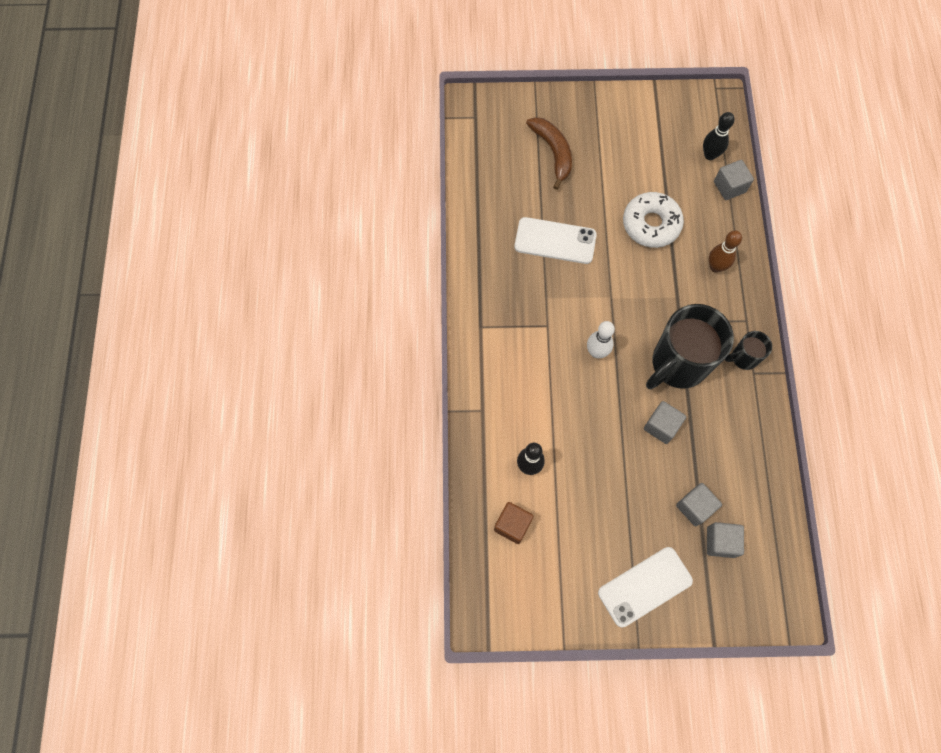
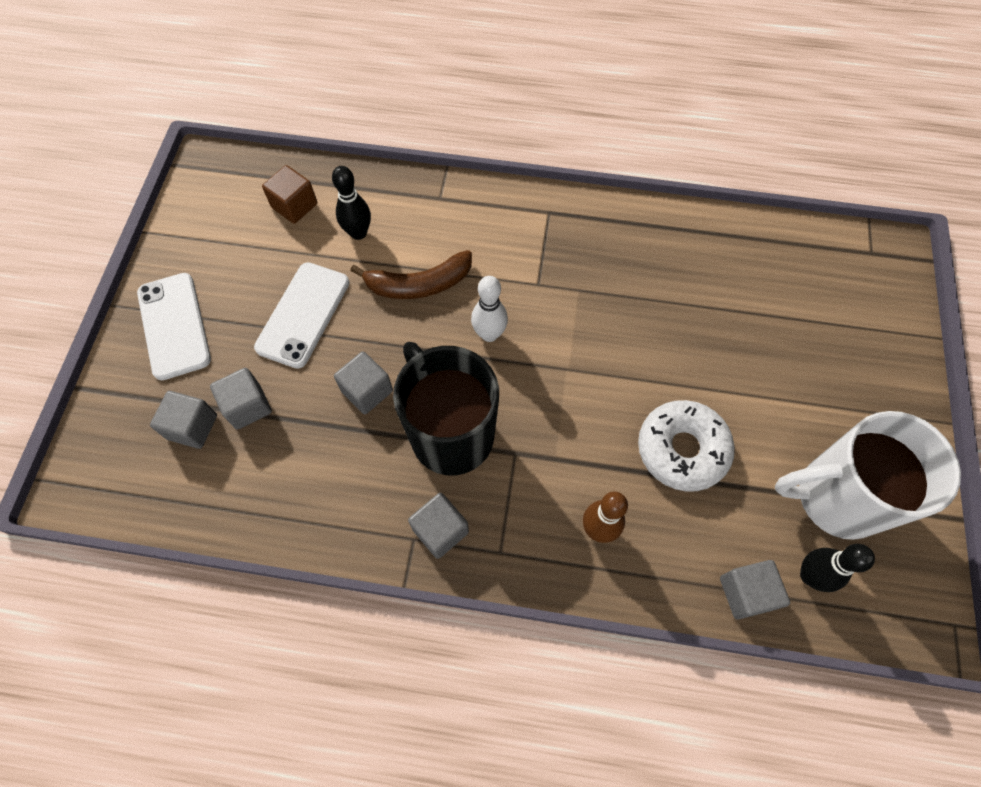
camera: 100 degrees right, 5 degrees down
white phone [514,217,597,264] -> white phone moved to [254,262,349,369]
brown banana [526,117,572,190] -> brown banana moved to [350,250,472,299]
black mug [725,331,772,370] -> grey cube [408,493,469,559]
none -> white mug [775,411,961,540]

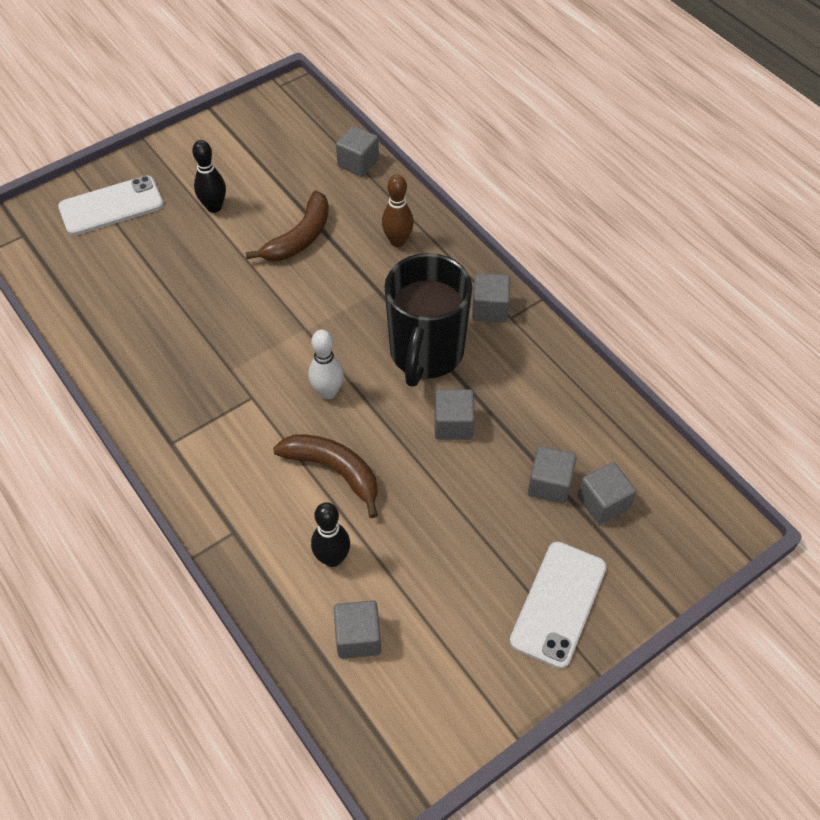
camera: 135 degrees left, 10 degrees down
white phone [254,262,349,369] -> white phone moved to [58,176,164,236]
brown cube [262,165,317,224] -> grey cube [334,600,381,659]
white donut [638,400,735,492] -> brown banana [245,190,329,261]
white mug [775,411,961,540] -> none
black bowling pin [800,544,875,592] -> black bowling pin moved to [192,140,226,213]

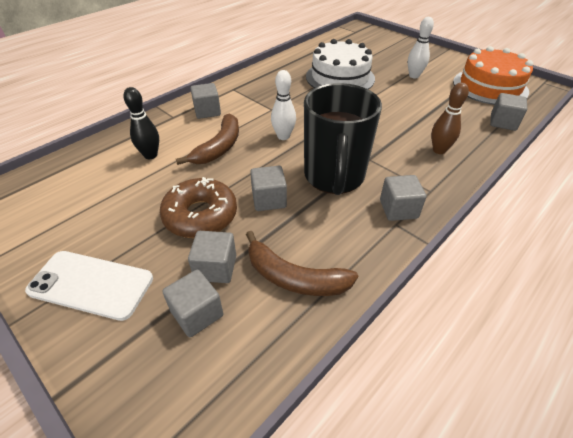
camera: 80 degrees right, 10 degrees down
white phone [58,176,164,236] -> none
black bowling pin [192,140,226,213] -> white bowling pin [408,17,434,79]
brown banana [245,190,329,261] -> brown banana moved to [246,231,358,296]
grey cube [334,600,381,659] -> grey cube moved to [190,83,221,119]
black mug [384,253,473,387] -> black mug turned 90 degrees counterclockwise [304,83,382,195]
none -> brown donut [160,177,237,238]
none -> white cake [306,39,375,89]
none -> orange cake [453,46,533,105]

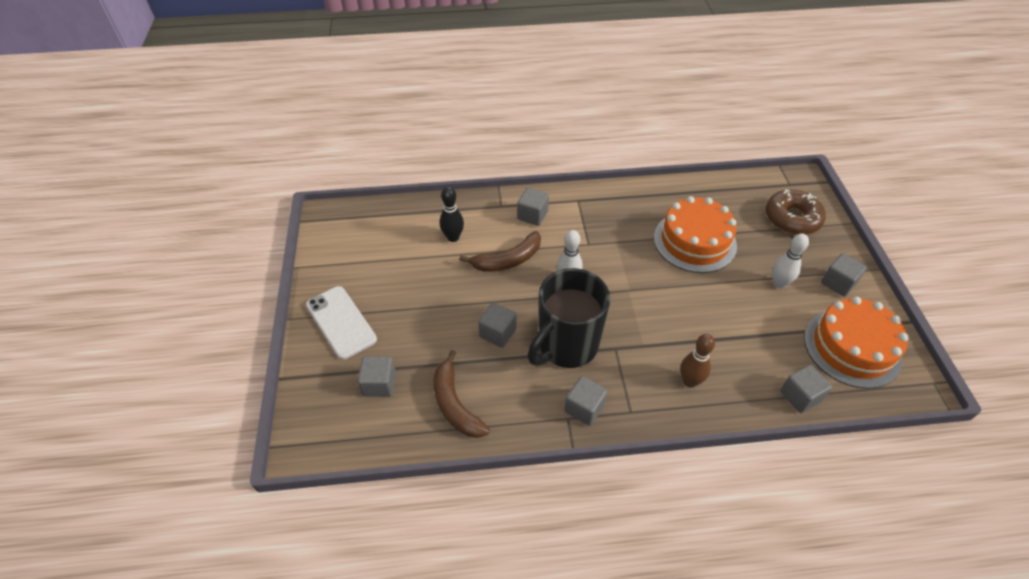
camera: 40 degrees right, 5 degrees up
brown donut [160,177,237,238] -> brown donut moved to [766,189,826,235]
grey cube [188,231,236,283] -> grey cube moved to [821,253,867,297]
white cake [306,39,375,89] -> orange cake [654,196,737,273]

